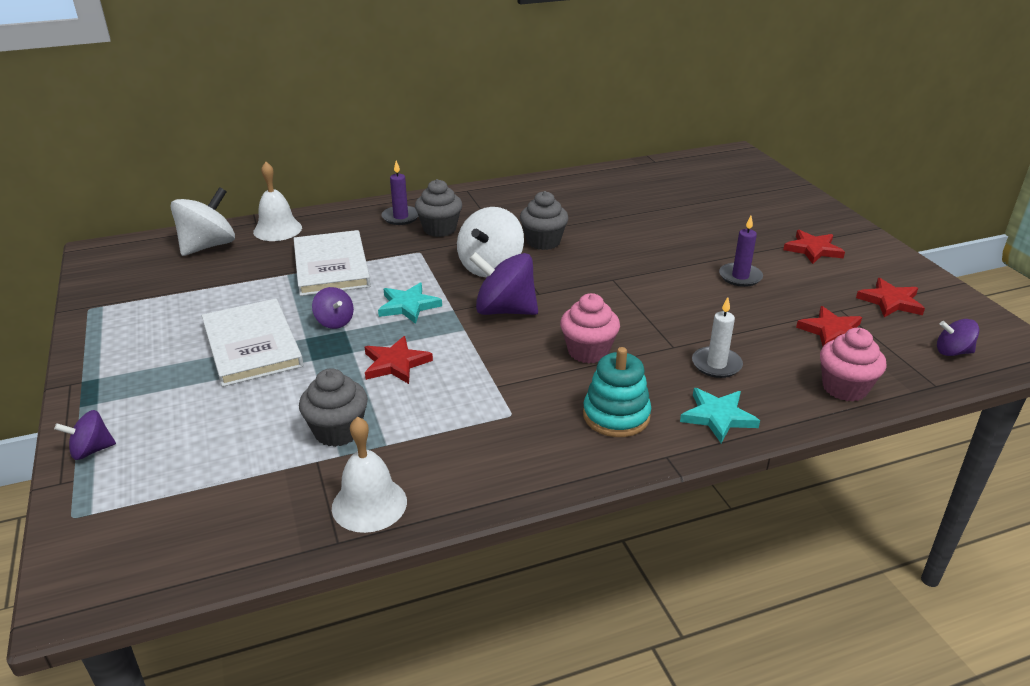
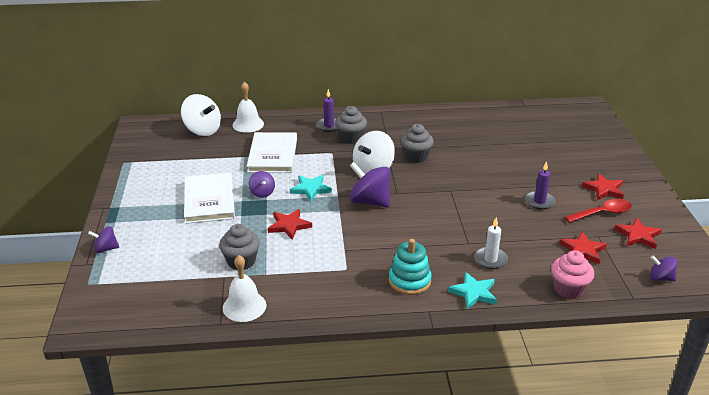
camera: 15 degrees right, 0 degrees up
white spinning top [170,187,235,256] -> white spinning top turned 75 degrees clockwise [181,94,221,136]
pink cupcake [560,293,620,363] -> none
none -> red spoon [565,199,632,223]

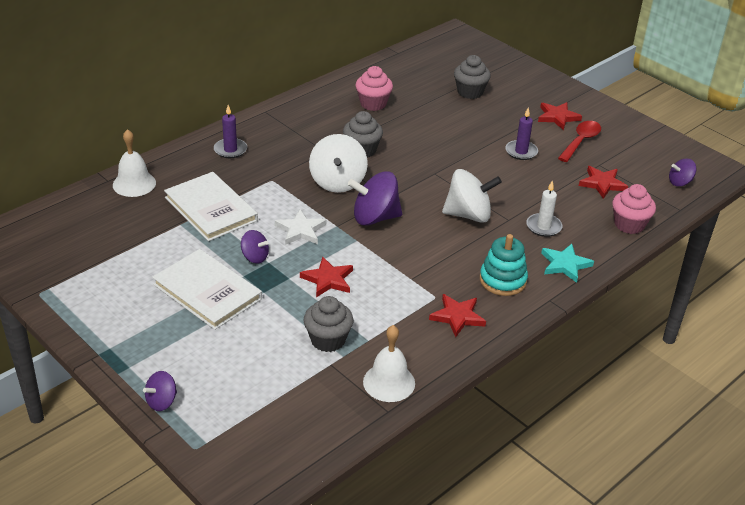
camera: 40 degrees left, 5 degrees up
white spinning top [181,94,221,136] -> white spinning top moved to [442,169,502,223]
turquoise star [290,175,332,201] -> white star [275,209,326,245]
grey cupcake [335,106,367,144] -> grey cupcake moved to [454,55,491,99]
red star [614,218,662,249] -> red star moved to [429,294,486,337]
none -> pink cupcake [355,66,393,111]

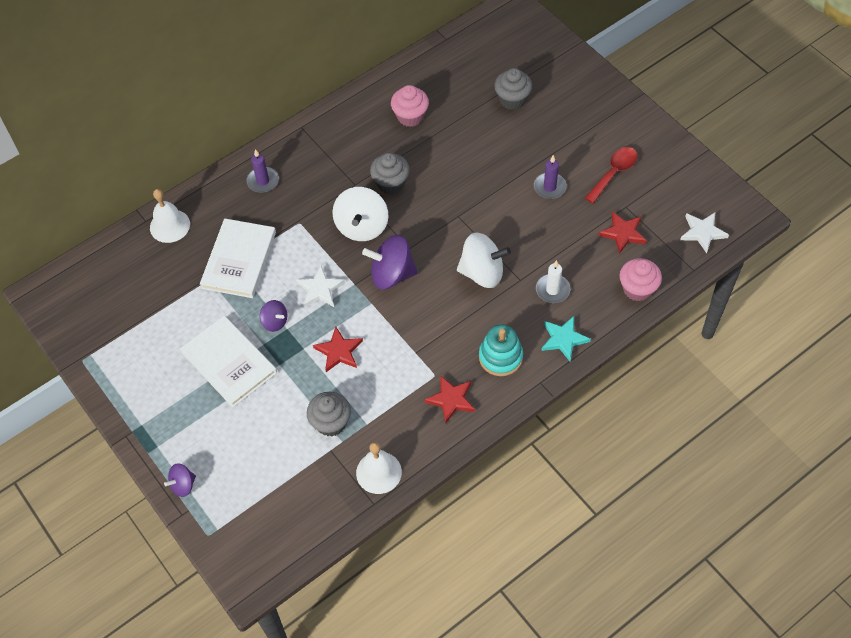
camera: 10 degrees right, 20 degrees up
white book [164,172,258,241] -> white book turned 45 degrees clockwise [200,218,276,298]
red star [538,102,582,130] -> none
purple spinning top [669,159,696,187] -> white star [680,212,729,253]

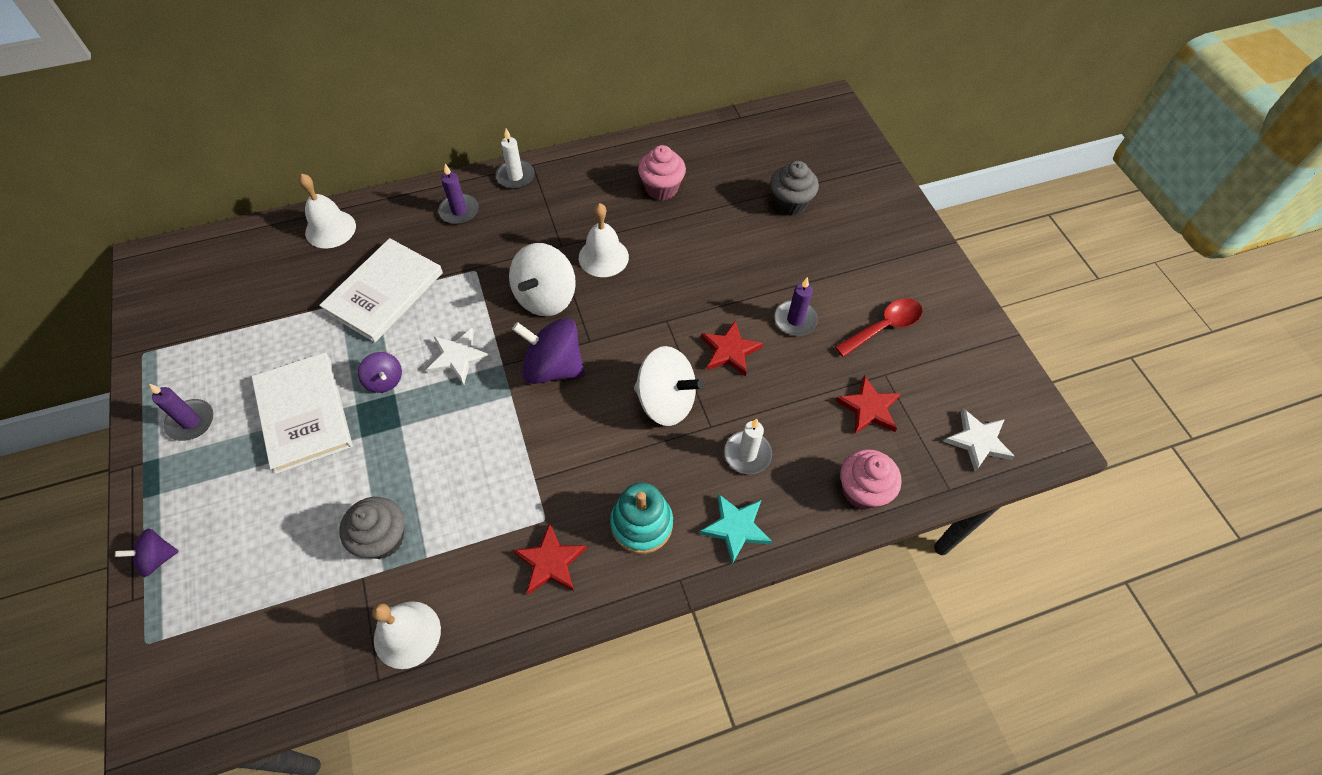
camera: 15 degrees right, 0 degrees up
red star [313,327,363,372] -> red star moved to [701,320,763,377]
grey cupcake [370,153,410,195] -> white bell [579,203,629,277]
none -> purple candle [149,384,213,441]
none -> white candle [496,129,535,189]

